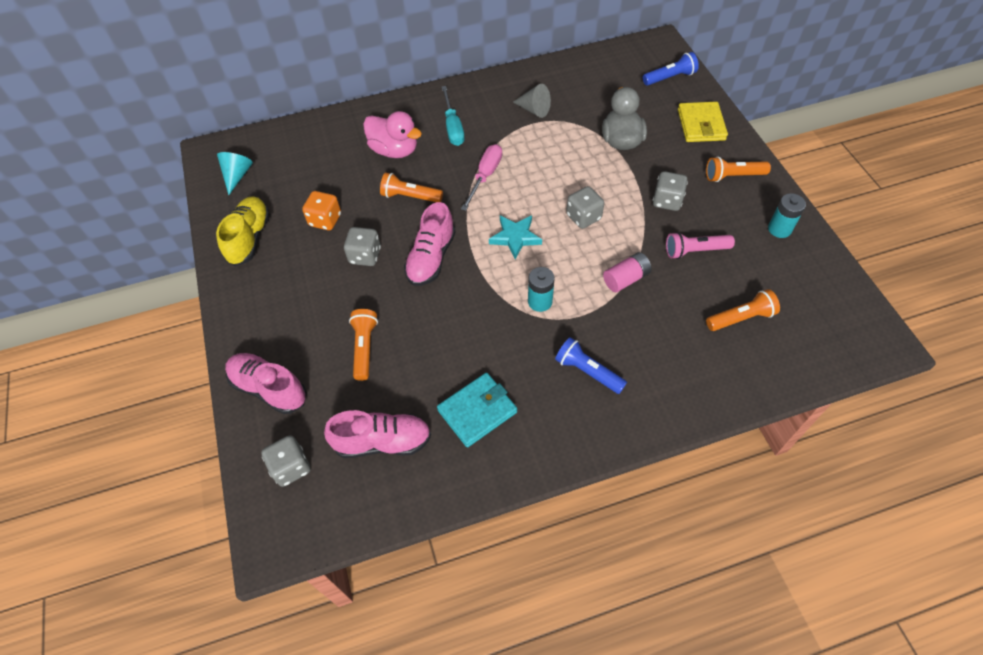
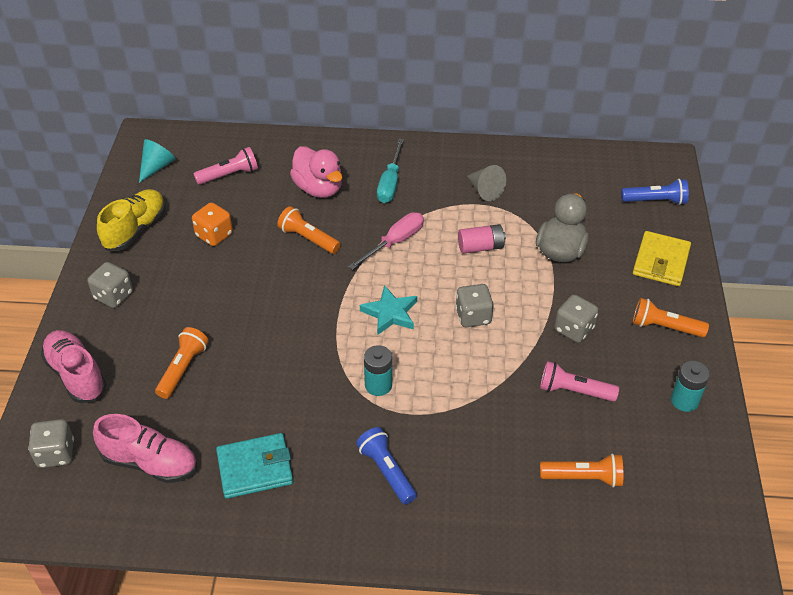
camera: 20 degrees right, 10 degrees down
grey dice [344,227,381,266] -> grey dice moved to [87,262,133,308]
pink shoe [404,202,455,286] -> none
pink battery [603,252,651,292] -> pink battery moved to [458,224,506,254]
none -> pink flashlight [193,147,258,185]

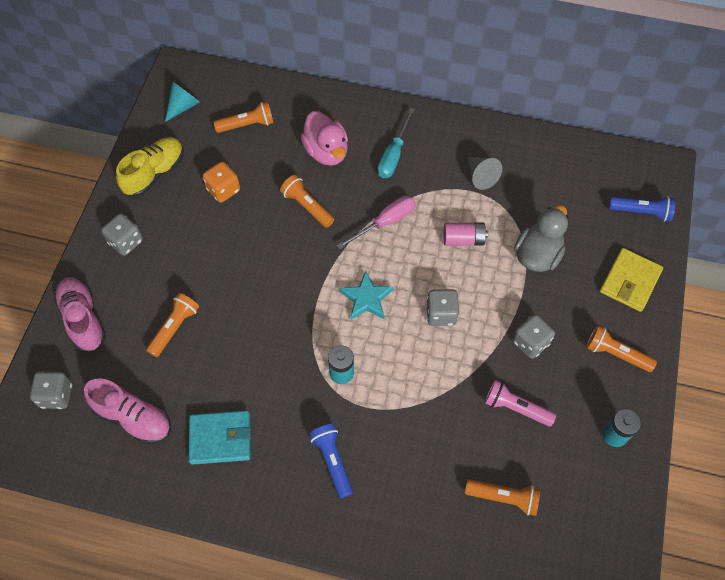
camera: 10 degrees right, 15 degrees up
pink flashlight [193,147,258,185] -> orange flashlight [214,101,274,133]

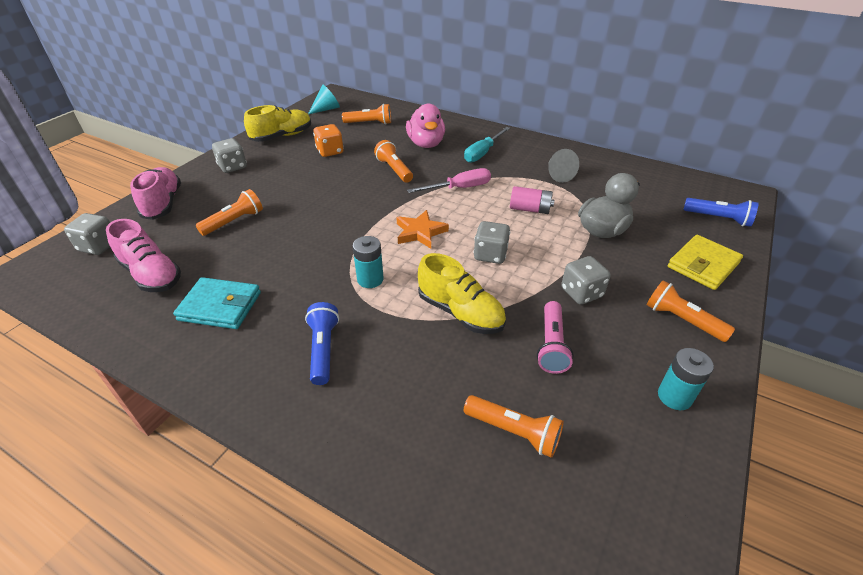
camera: 15 degrees right, 20 degrees down
turquoise star [339,271,393,320] -> orange star [396,210,449,248]
pink flashlight [485,380,556,427] -> pink flashlight turned 120 degrees counterclockwise [537,301,574,374]
none -> yellow shoe [418,253,506,334]

